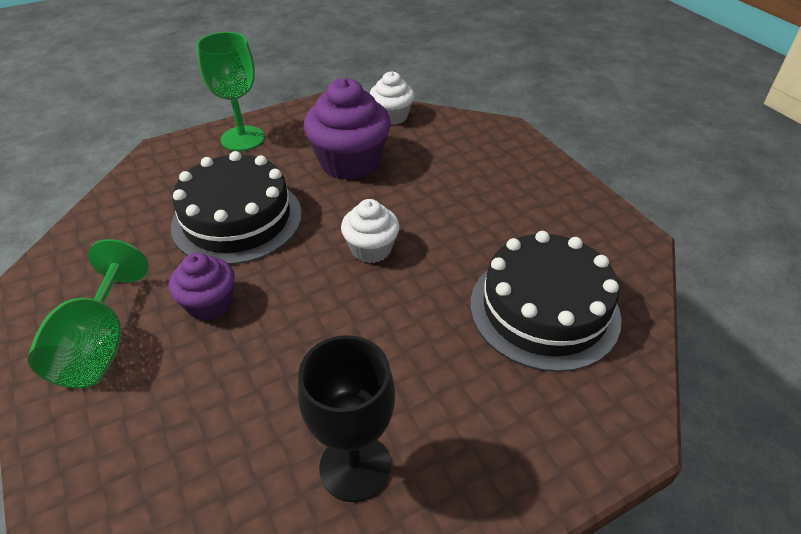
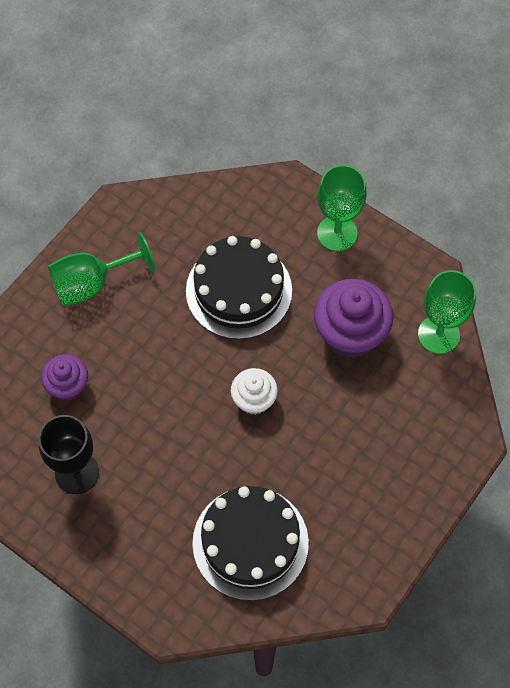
camera: 65 degrees right, 20 degrees up
purple cupcake [169,252,234,321] -> purple cupcake moved to [41,354,88,401]
white cupcake [370,71,414,125] -> green goblet [418,270,476,354]

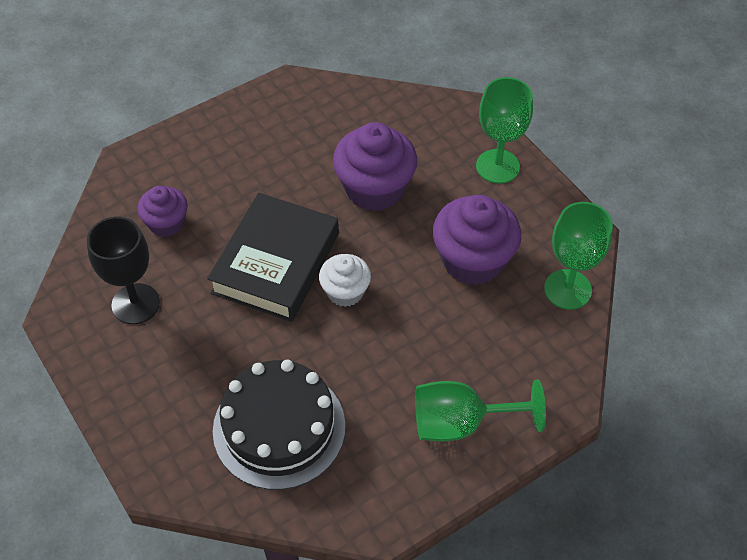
camera: 20 degrees right, 10 degrees down
green goblet [48,232,155,306] -> green goblet moved to [415,380,546,442]
black cake [186,236,292,339] -> purple cupcake [333,122,417,212]
none -> black book [207,193,339,322]

